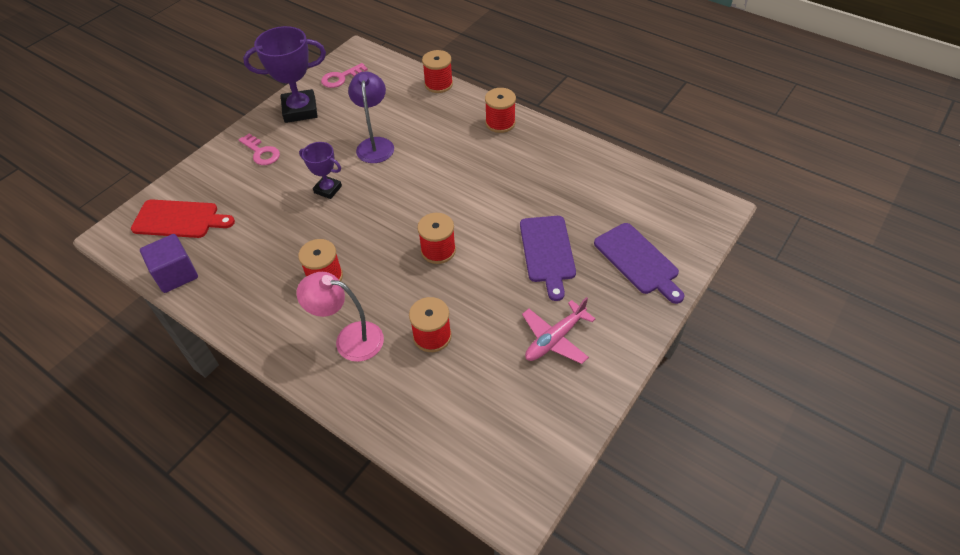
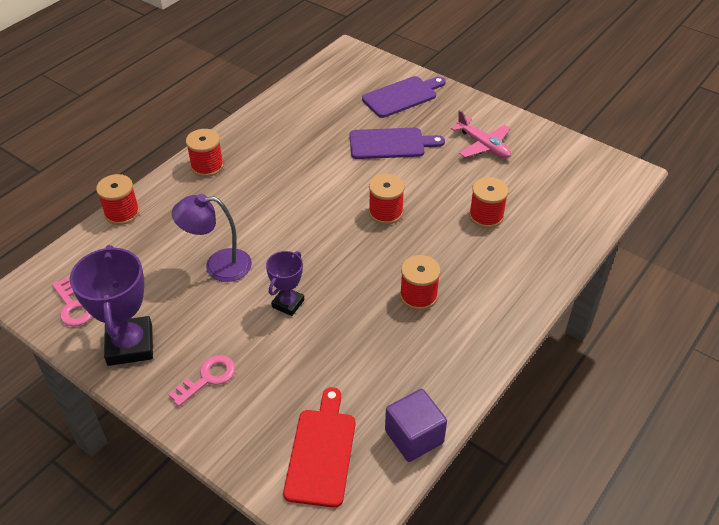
camera: 90 degrees left, 5 degrees down
pink lamp [296,272,384,362] -> none

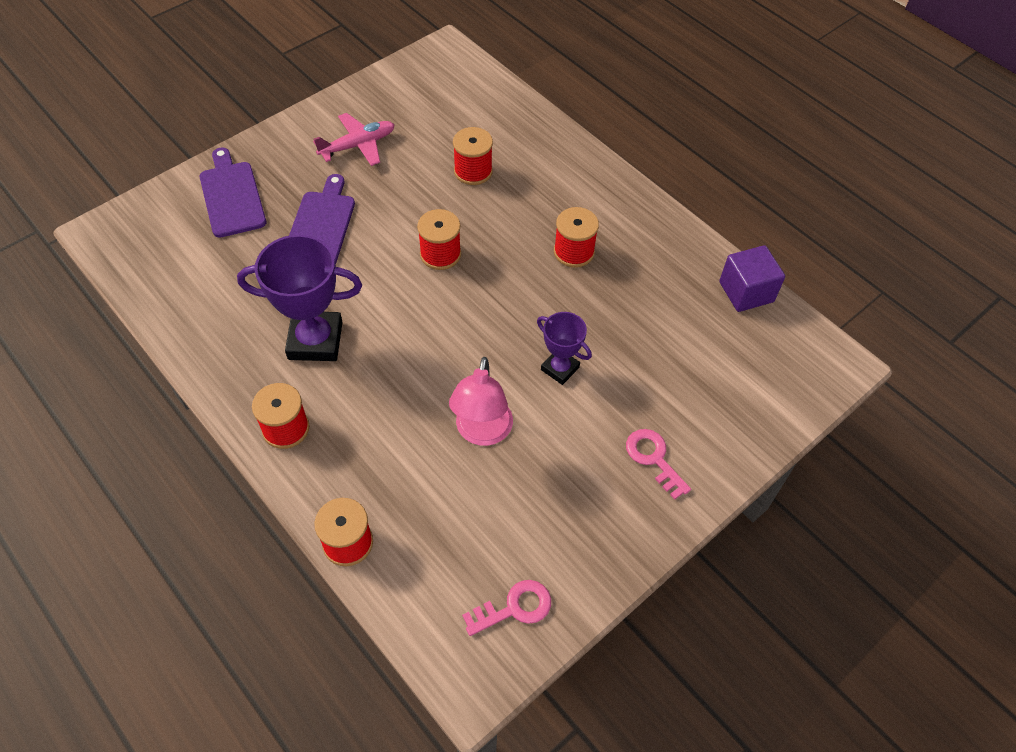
camera: 80 degrees left, 10 degrees up
purple trophy [70,245,153,366] -> purple trophy moved to [237,235,362,361]
purple lamp [172,194,252,282] -> pink lamp [449,357,513,446]
red cutting board [283,387,355,508] -> none

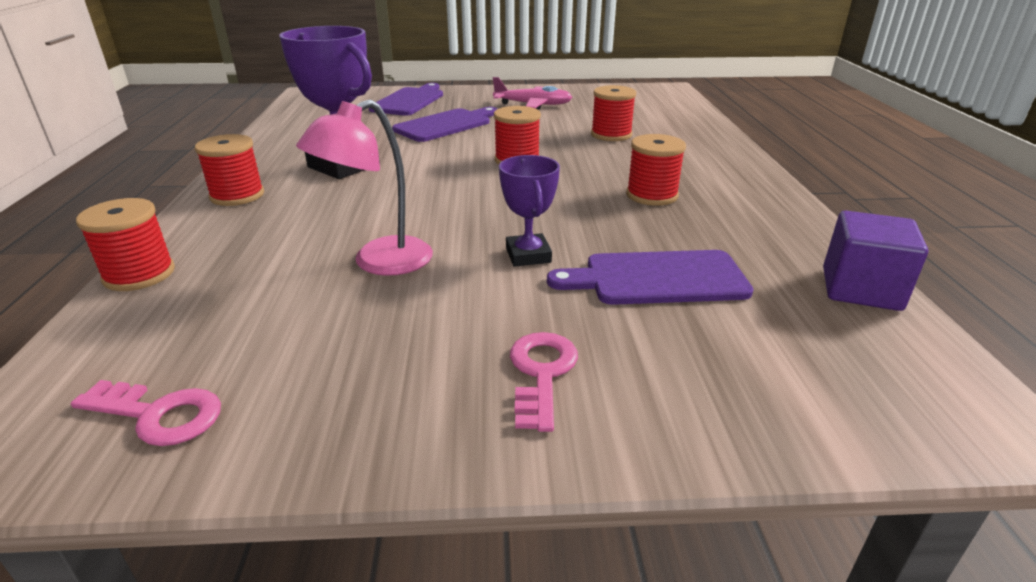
camera: 40 degrees right, 25 degrees down
none -> purple cutting board [547,250,754,305]

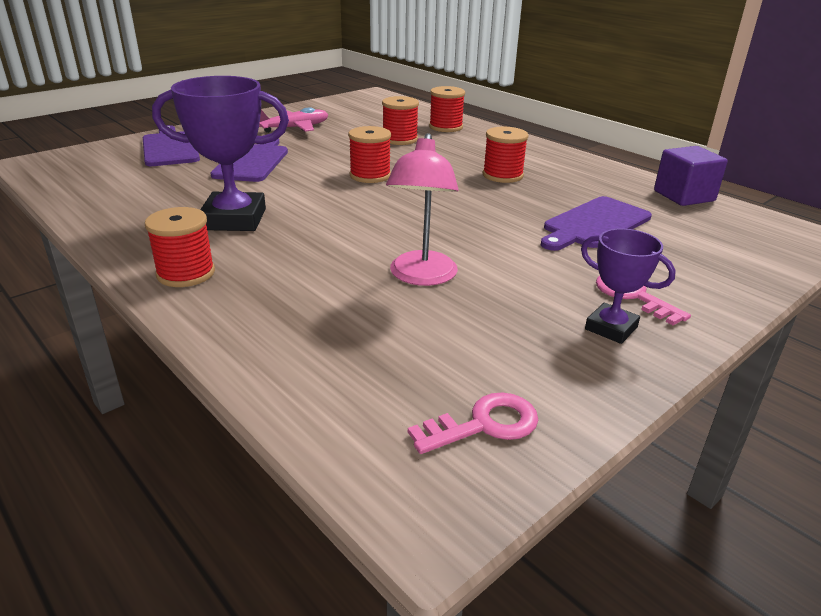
camera: 40 degrees left, 0 degrees up
red spool [76,198,175,291] -> red spool moved to [429,86,465,132]
purple trophy [499,155,560,267] -> purple trophy moved to [581,228,676,344]

